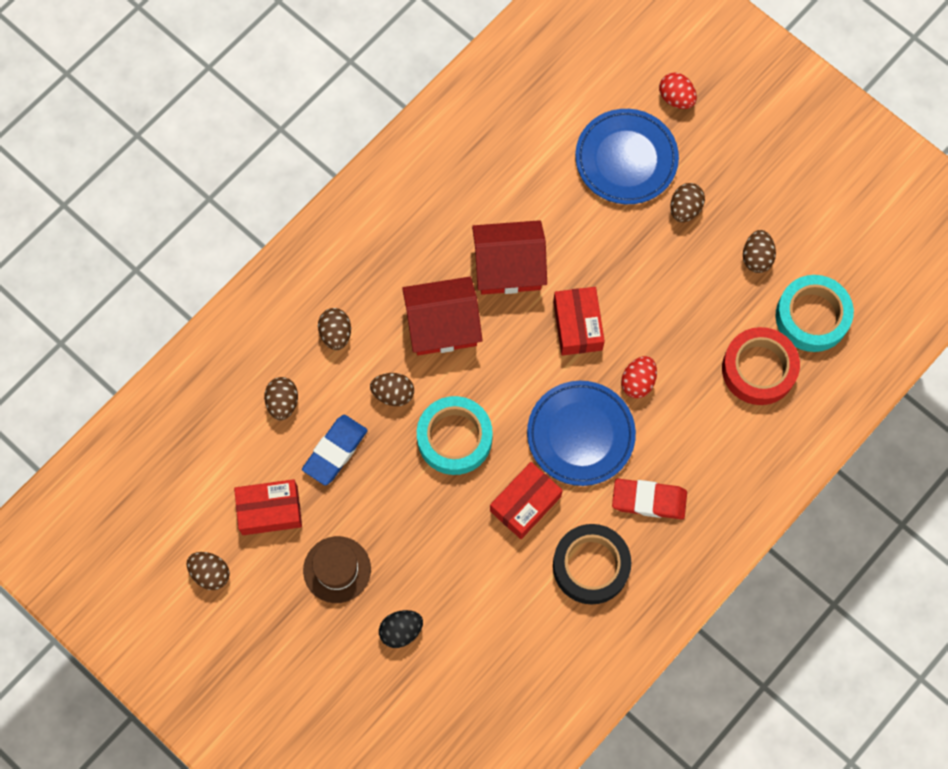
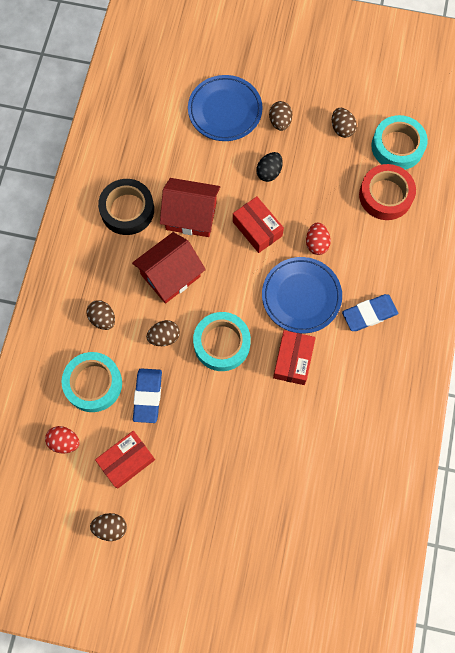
camera: 30 degrees left, 0 degrees up
brown egg [264,377,298,421] -> turquoise tape [62,352,122,412]
brown hat [303,536,371,603] -> none
black egg [379,610,423,648] -> black egg moved to [256,152,283,182]
red house [472,220,547,295] -> red house turned 45 degrees clockwise [160,178,220,237]
black tape [553,524,632,605] -> black tape moved to [98,179,154,235]
red eraser [612,479,687,519] -> blue eraser [342,294,398,331]
red egg [659,72,697,109] -> red egg moved to [45,426,80,454]

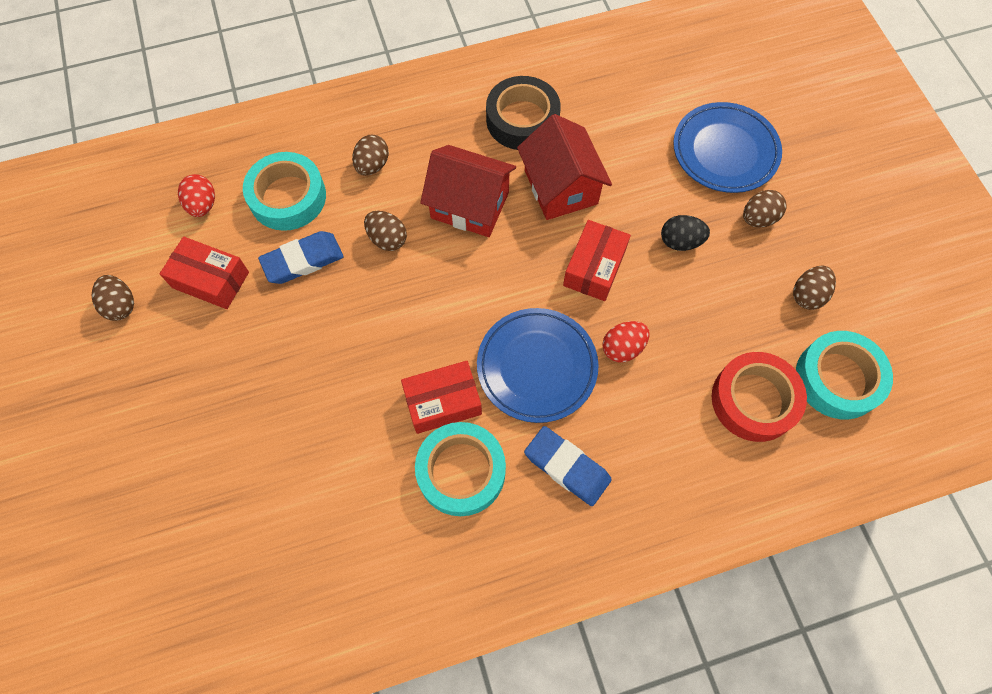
camera: 60 degrees right, 5 degrees down
turquoise tape [193,312,251,371] -> turquoise tape moved to [415,422,506,516]

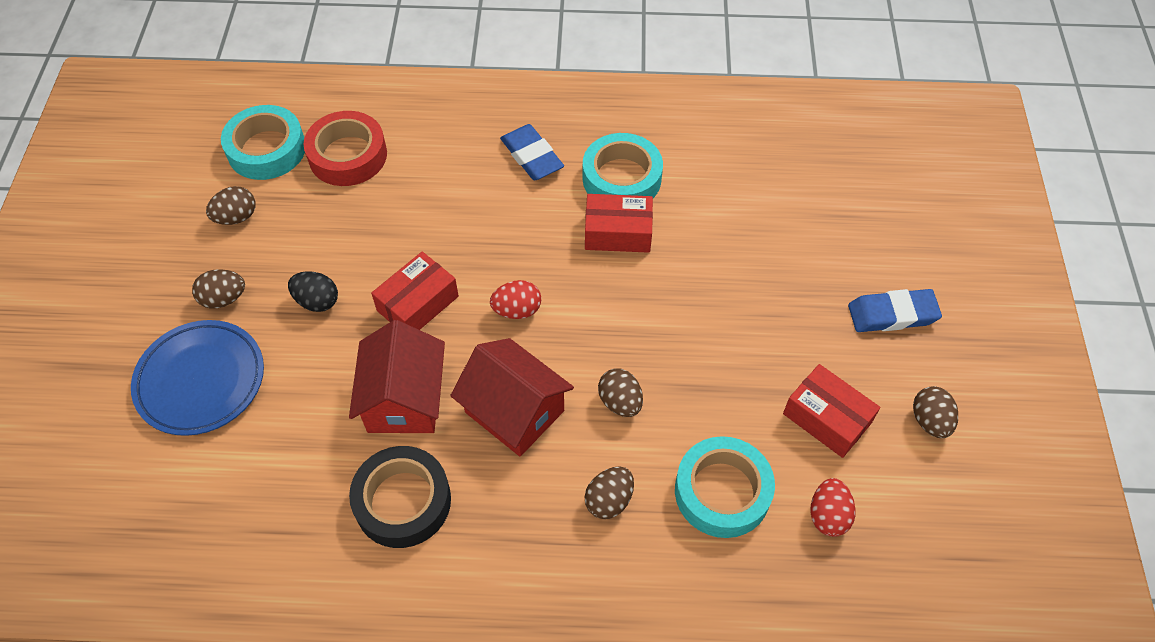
camera: 160 degrees left, 10 degrees down
blue eraser [258,231,344,284] -> blue eraser moved to [848,289,942,332]
blue plate [477,308,599,423] -> none
red egg [602,321,650,363] -> red egg moved to [490,280,541,319]

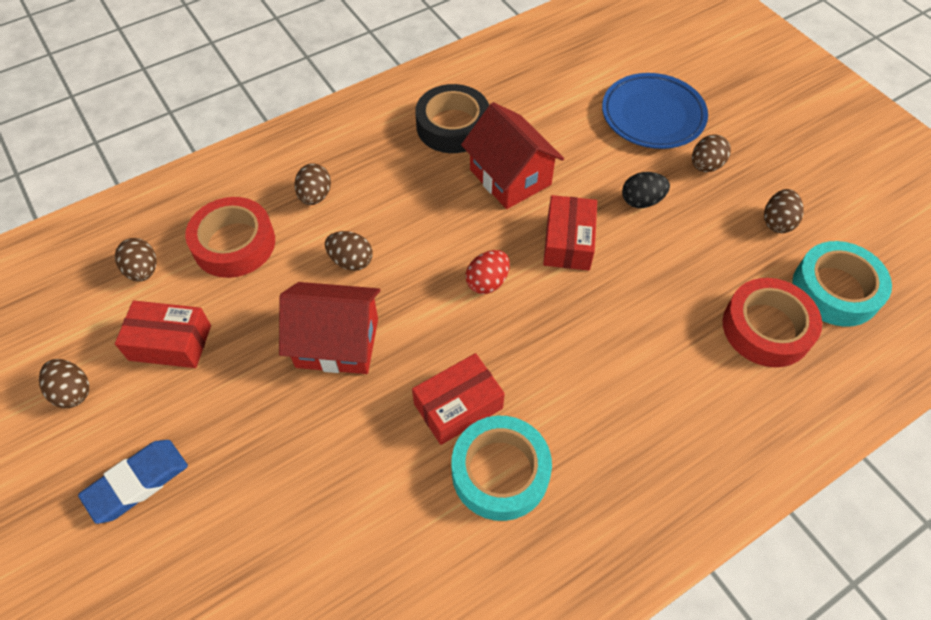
camera: 145 degrees right, 0 degrees up
red house [450,338,574,456] -> red house moved to [279,282,380,374]
blue eraser [500,124,564,180] -> none
turquoise tape [675,436,775,538] -> red tape [185,197,275,278]
red egg [810,478,855,537] -> brown egg [115,238,157,282]

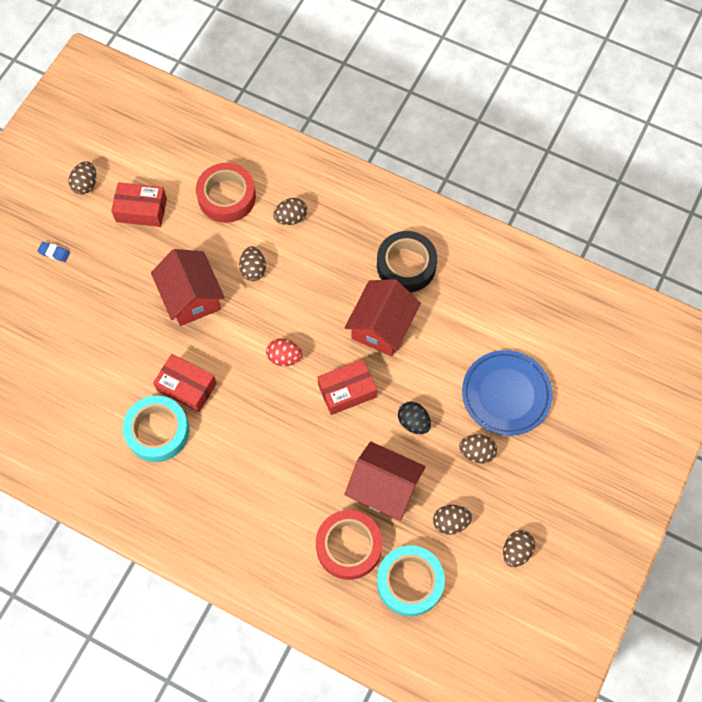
camera: 60 degrees right, 10 degrees up
blue eraser [78,440,188,524] -> blue eraser [37,242,70,262], size x0.52
brown egg [115,238,157,282] -> brown egg moved to [503,530,535,567]
red box [115,300,211,368] -> red box turned 60 degrees counterclockwise [111,182,167,227]
none -> red house [345,441,426,521]

